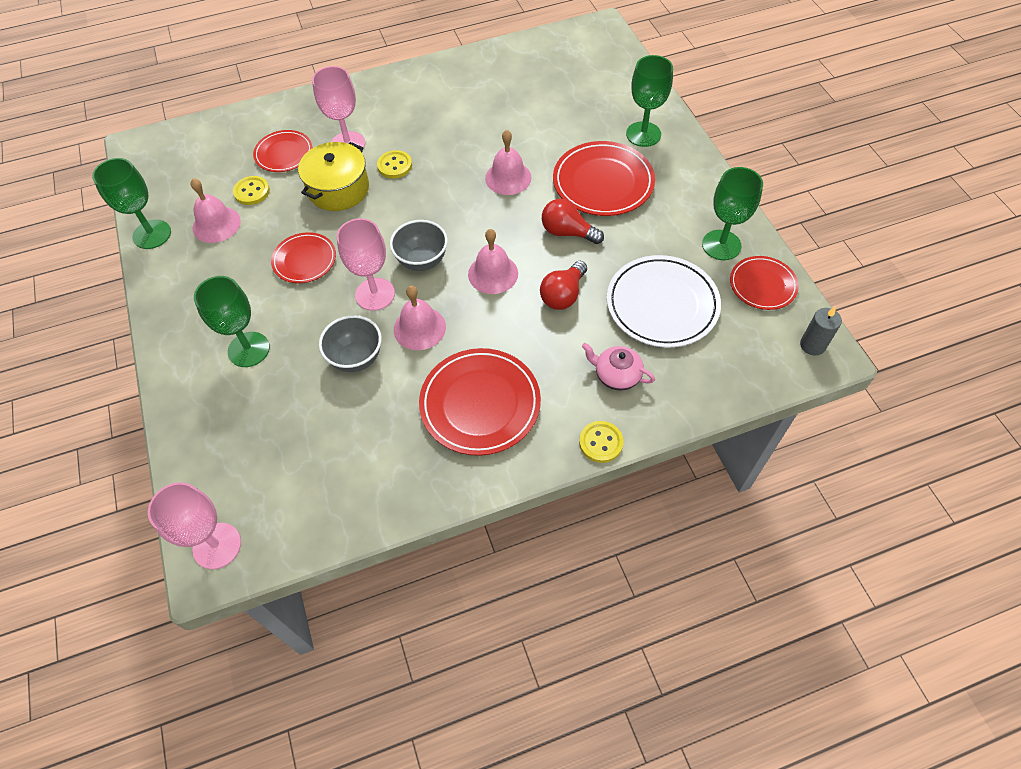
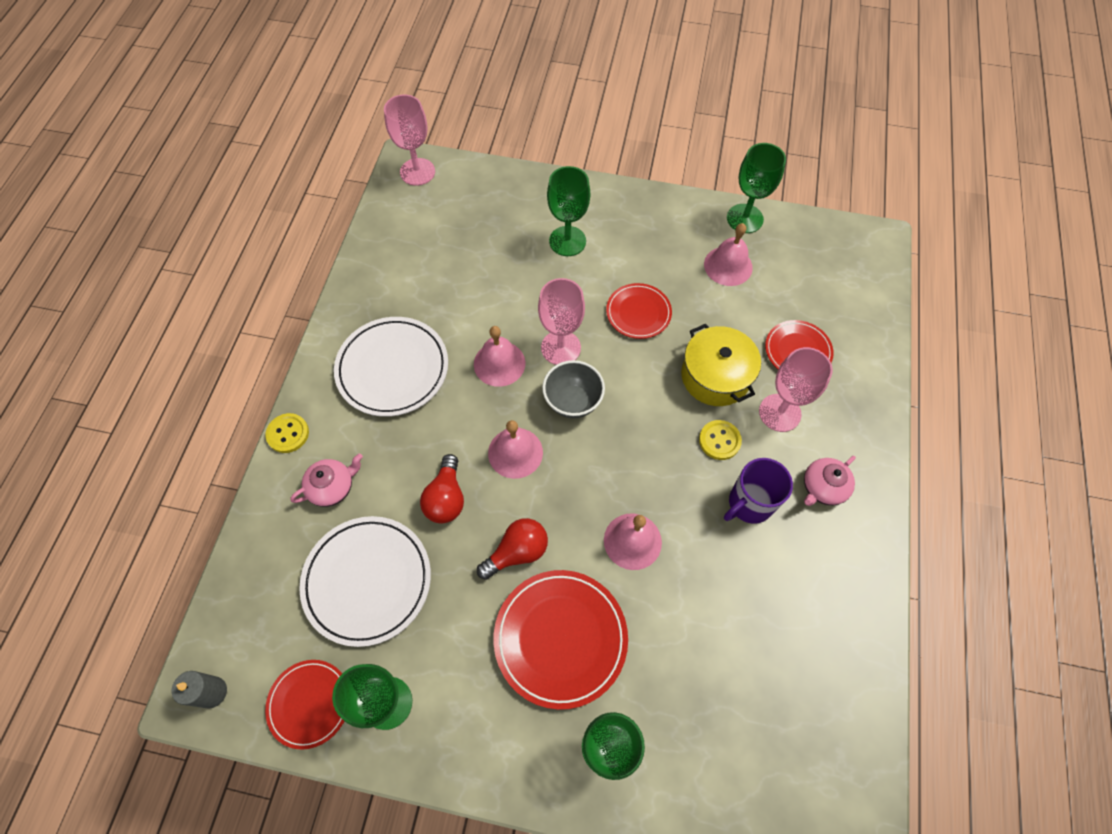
camera: 120 degrees right, 5 degrees up
yellow button [233,176,270,205] -> none
grey bowl [319,315,382,372] -> none
red plate [419,348,541,456] -> white plate [334,317,448,417]
red light bulb [540,261,587,310] -> red light bulb turned 150 degrees counterclockwise [420,454,464,524]
none -> purple mug [724,458,793,524]
none -> pink teapot [804,456,856,506]

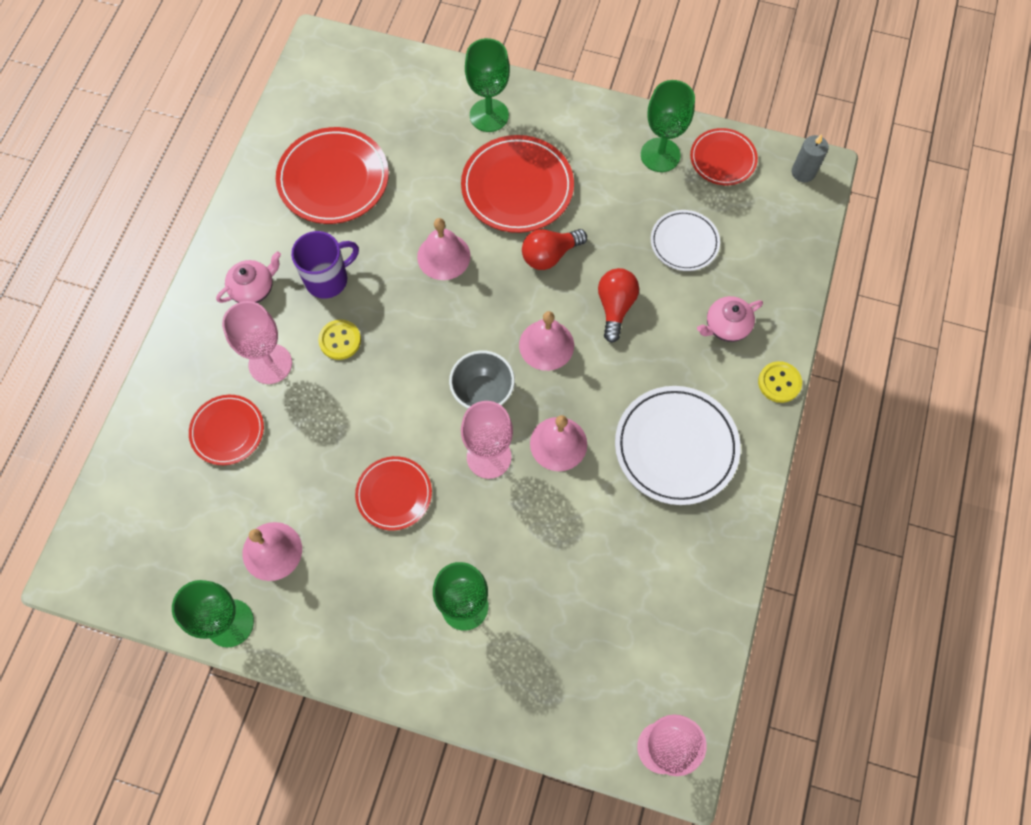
camera: 175 degrees left, 5 degrees up
white plate [299,516,431,647] -> white plate [651,210,720,271], size x0.60
yellow pot [681,324,761,406] -> none
none -> red plate [276,127,389,224]

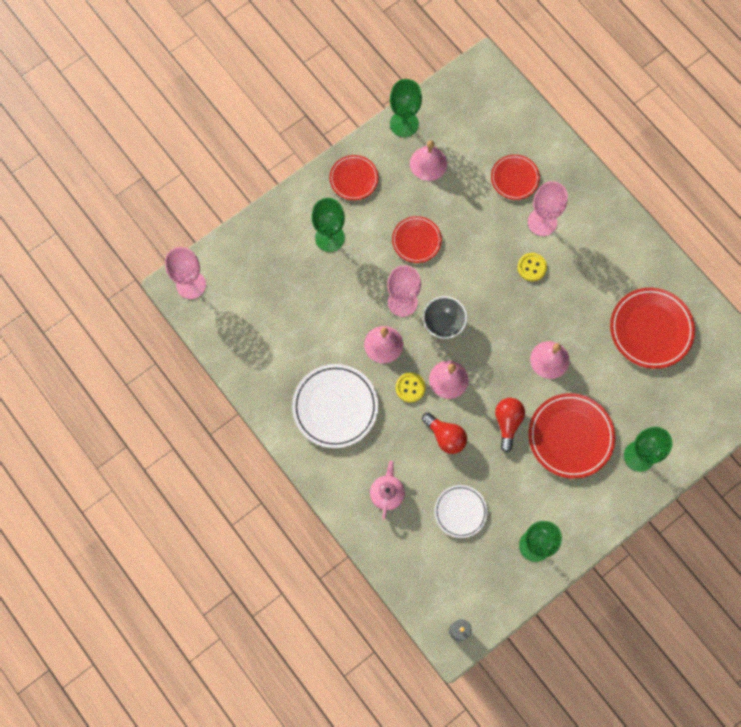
camera: 125 degrees right, 5 degrees up
pink teapot [216,251,281,303] -> none
purple mug [291,231,359,299] -> none
red plate [690,128,758,185] -> red plate moved to [330,155,378,200]
yellow button [758,361,802,403] -> yellow button moved to [396,373,426,402]

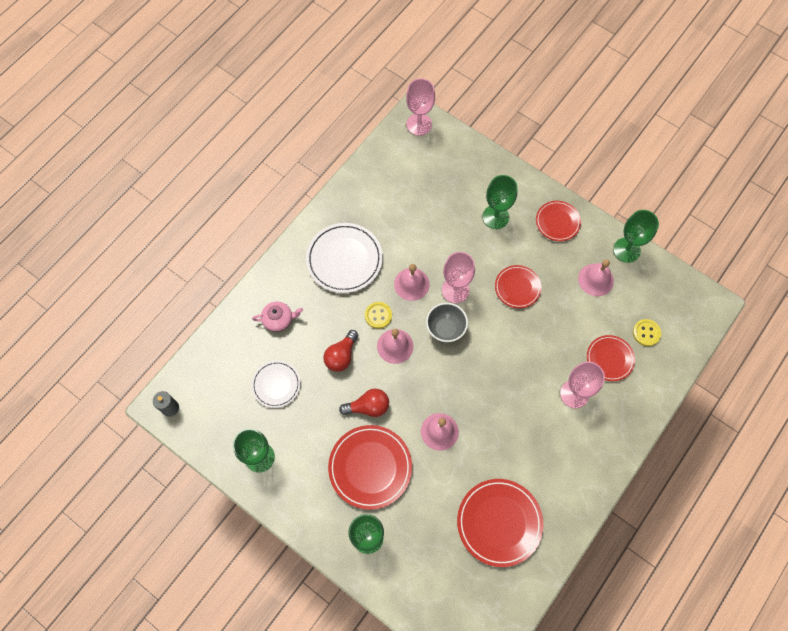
camera: 75 degrees right, 5 degrees down
yellow button [517,253,547,281] -> yellow button moved to [633,319,661,346]

